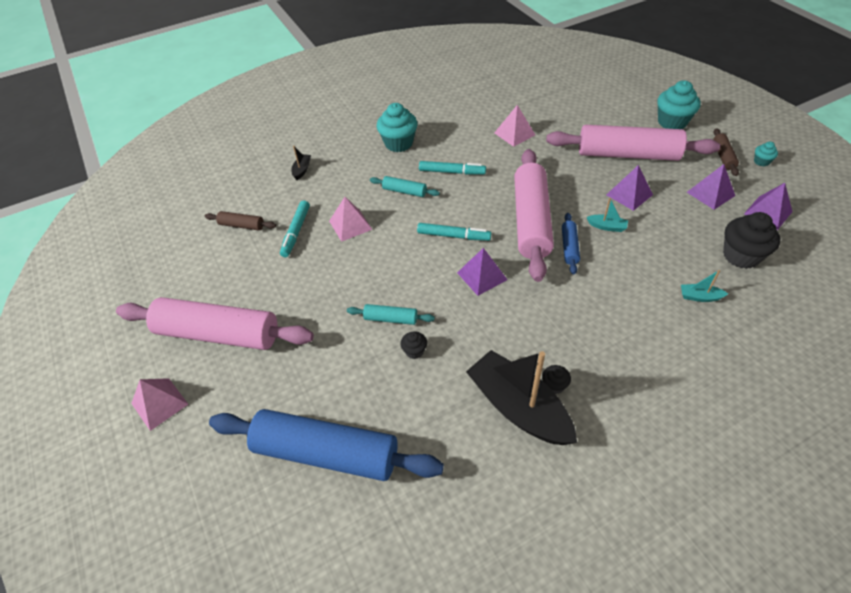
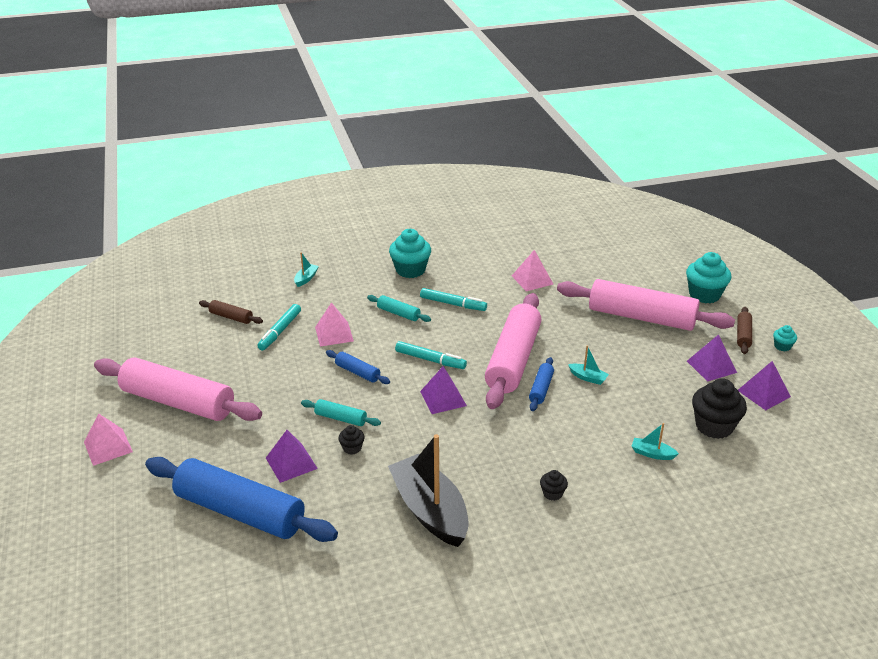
camera: 10 degrees right, 15 degrees down
black boat [292,146,311,180] -> turquoise boat [294,252,319,287]
black cupcake [542,365,571,394] -> black cupcake moved to [540,470,568,501]
purple pyramid [606,165,653,211] -> purple pyramid moved to [266,430,318,483]
none -> blue rolling pin [326,350,390,384]

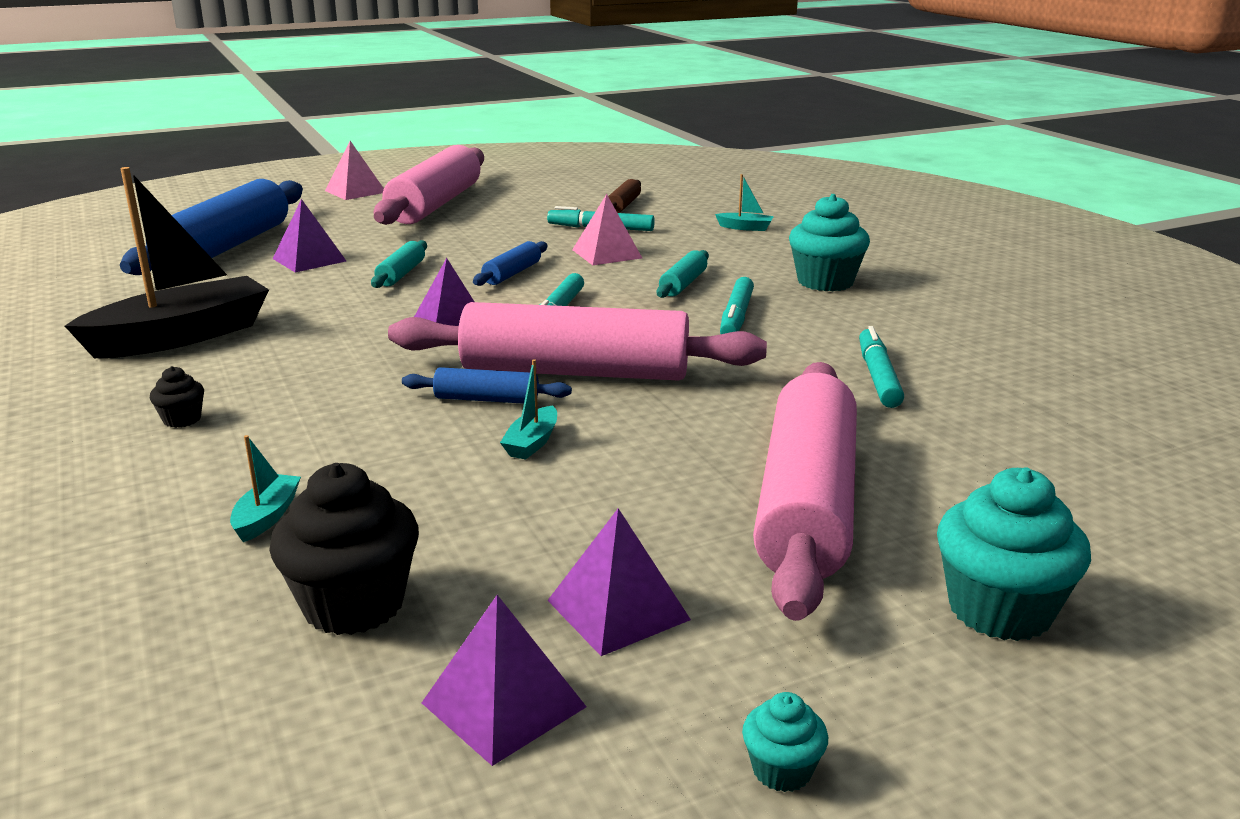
camera: 80 degrees right, 10 degrees down
black cupcake [338,425,365,455] -> none
pink pyramid [512,250,553,291] -> turquoise marker [859,326,904,408]
brown rolling pin [737,307,752,354] -> none

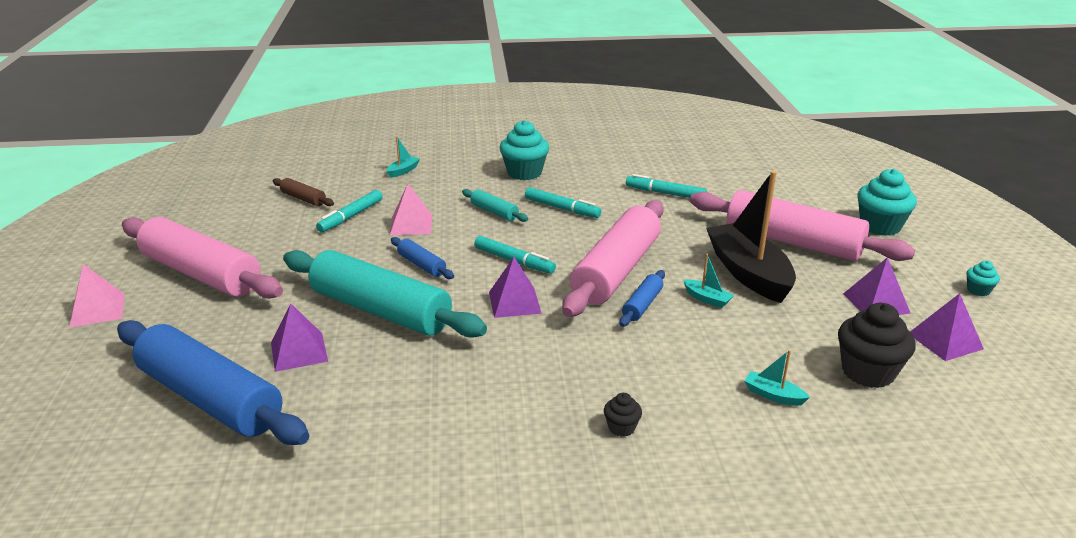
camera: 70 degrees left, 5 degrees up
black boat [65,167,269,358] -> black boat moved to [706,171,796,303]
turquoise rolling pin [371,240,427,288] -> turquoise rolling pin [283,250,487,338], size x2.31

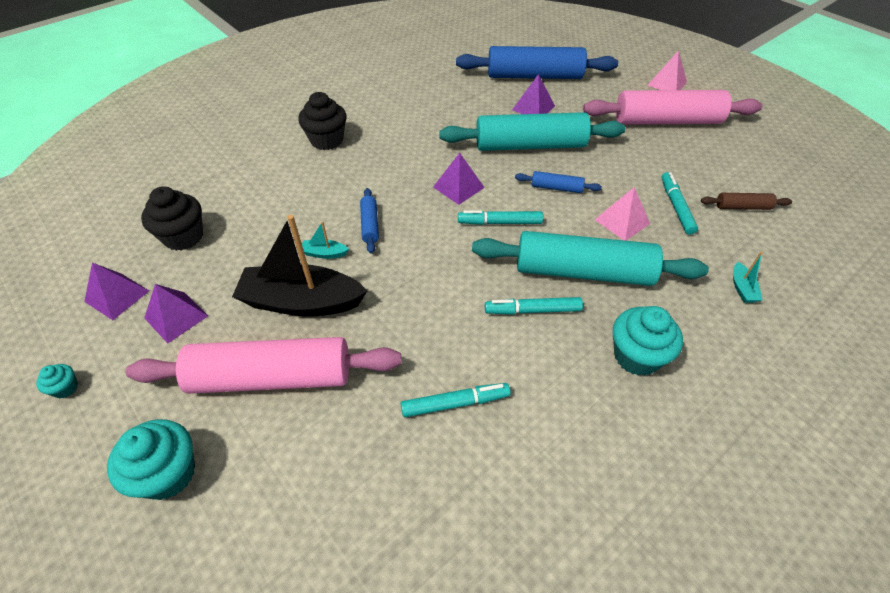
camera: 145 degrees right, 20 degrees up
turquoise rolling pin [462,189,529,222] -> turquoise rolling pin [472,231,709,286], size x2.31
pink rolling pin [562,200,664,317] -> none
black cupcake [604,393,642,437] -> black cupcake [298,92,346,150], size x2.06
black boat [706,171,796,303] -> black boat turned 150 degrees clockwise [232,215,367,316]
turquoise boat [744,350,810,406] -> none

